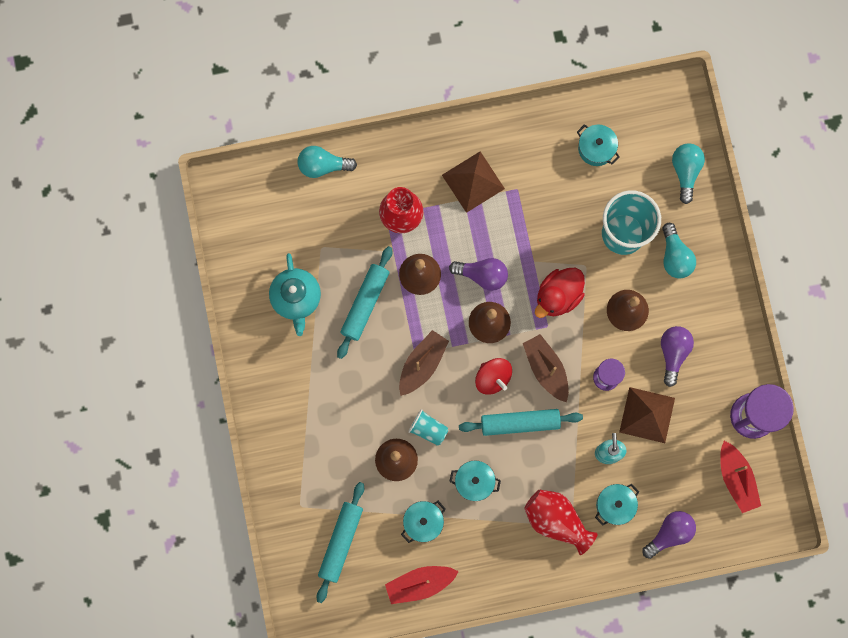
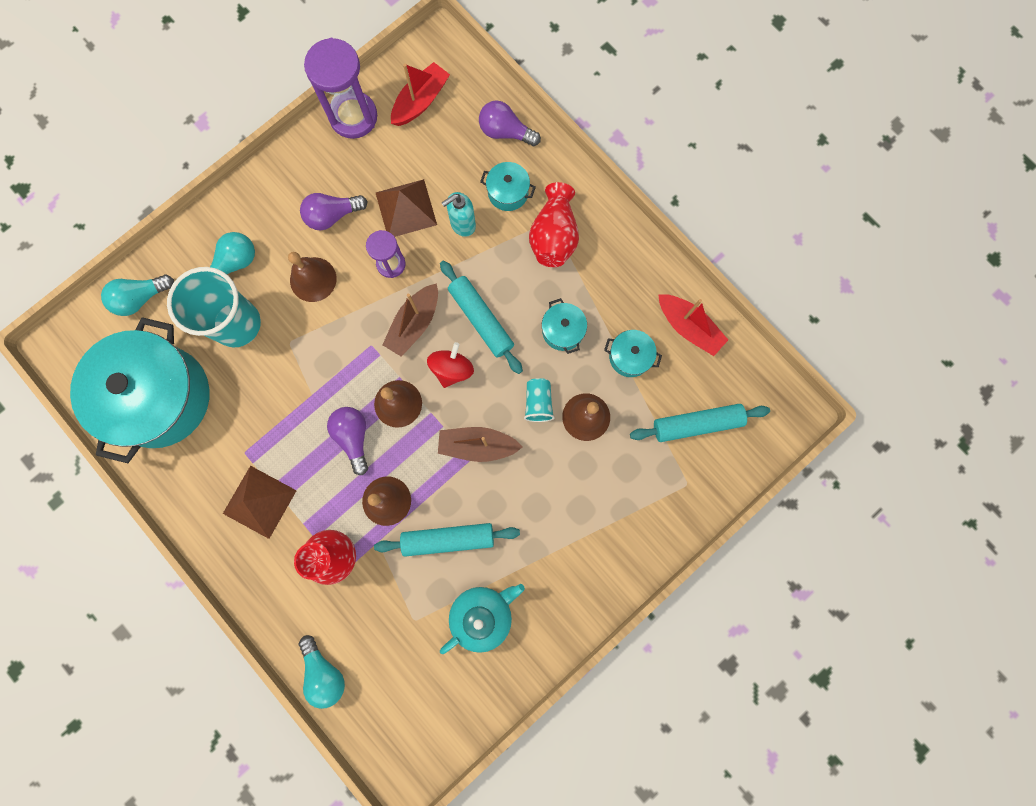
camera: 120 degrees left, 0 degrees up
red duck [535,268,585,318] -> none
turquoise pot [577,124,620,166] -> turquoise pot [70,317,209,463], size x2.43

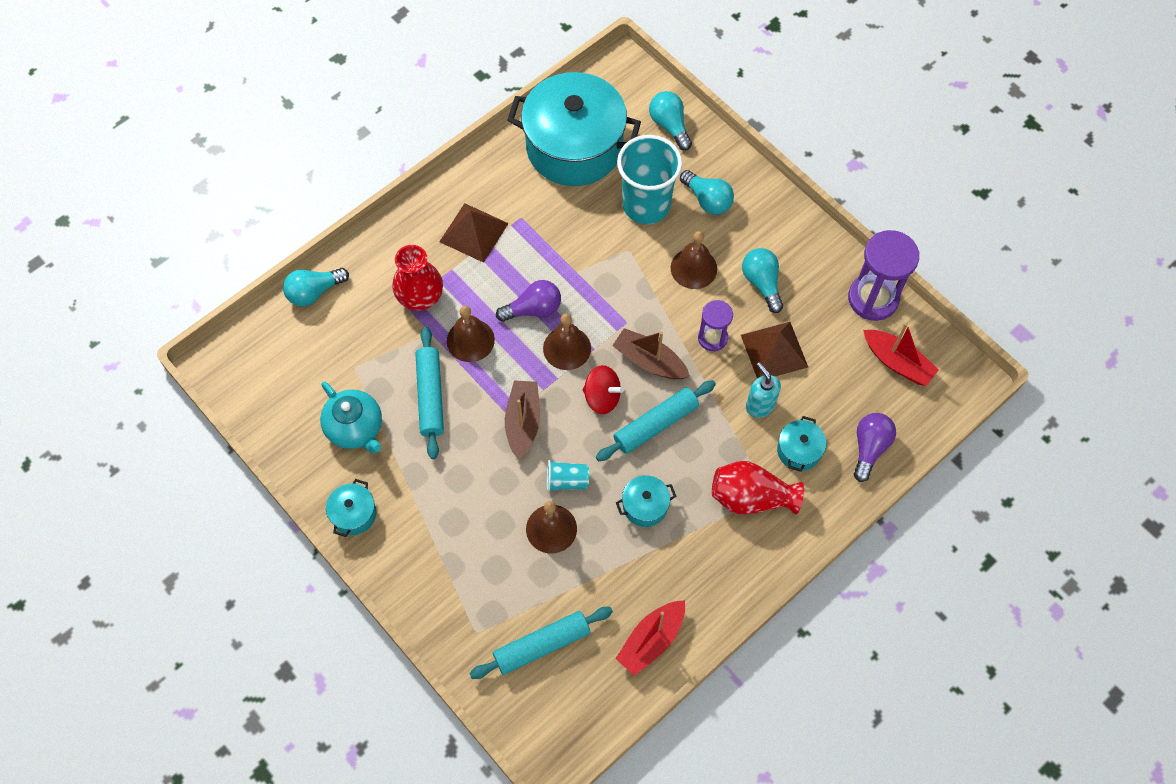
camera: 90 degrees right, 15 degrees down
purple light bulb [300,193,367,230] -> turquoise light bulb [742,248,783,313]
turquoise pot [604,330,662,377] -> turquoise pot moved to [326,479,376,537]
turquoise rolling pin [630,404,770,442] -> turquoise rolling pin turned 75 degrees clockwise [469,607,613,679]

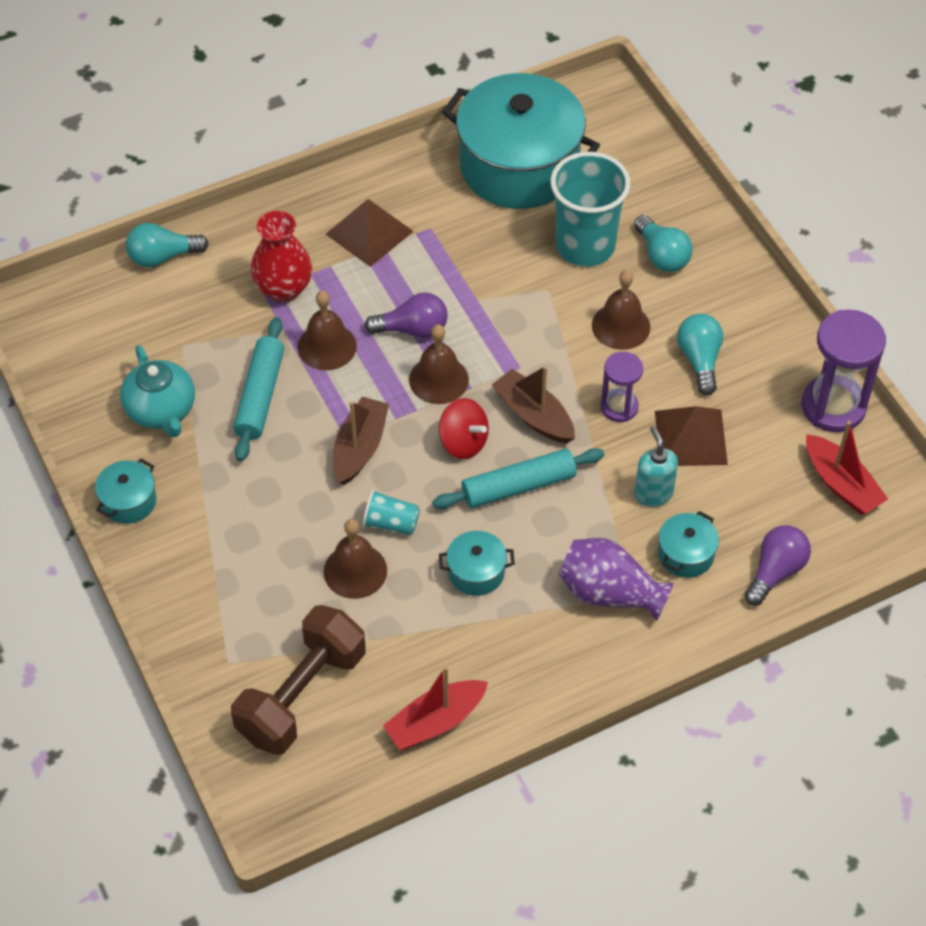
camera: 15 degrees right, 10 degrees down
turquoise rolling pin [469,607,613,679] -> brown dumbbell [231,605,366,755]
turquoise light bulb [649,91,692,150] -> none
red vase [712,461,804,515] -> purple vase [558,538,674,621]

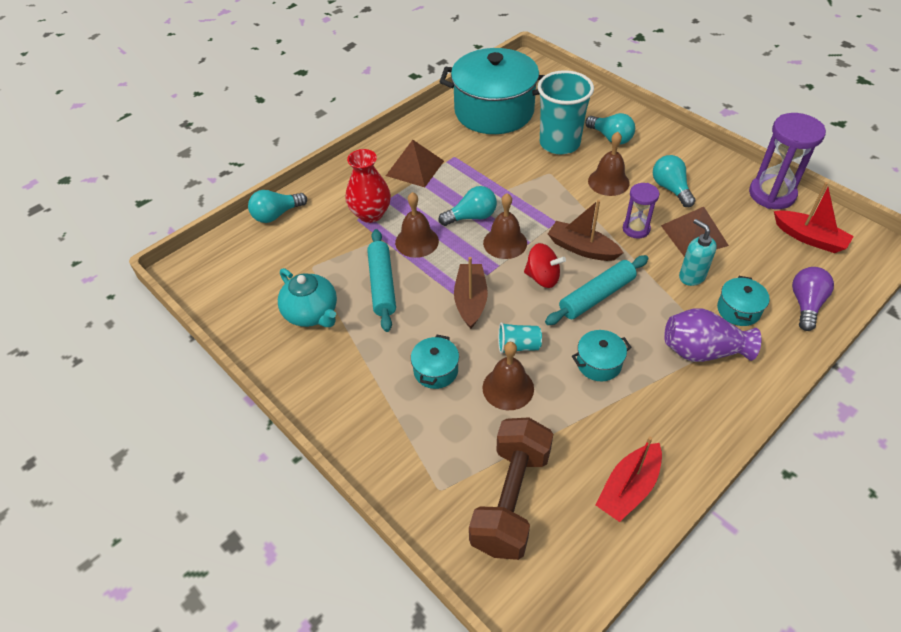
camera: 15 degrees left, 5 degrees down
turquoise pot [95,459,156,524] -> turquoise pot moved to [411,335,459,389]
purple light bulb [364,292,448,338] -> turquoise light bulb [439,186,497,226]

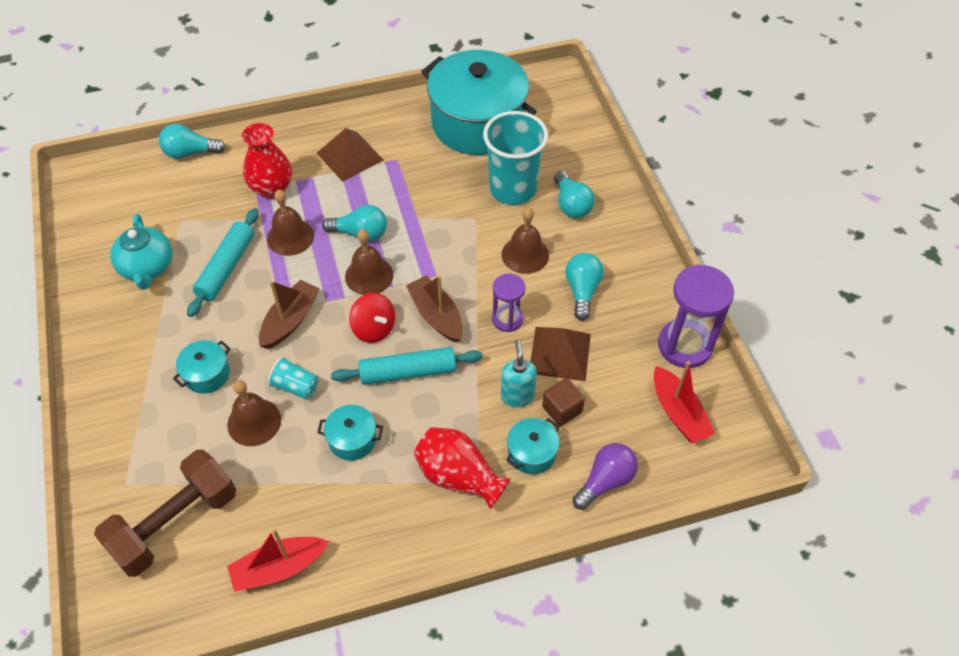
camera: 25 degrees right, 5 degrees up
purple vase [664,308,762,362] -> red vase [413,427,511,510]
none -> brown cube [542,378,585,426]

